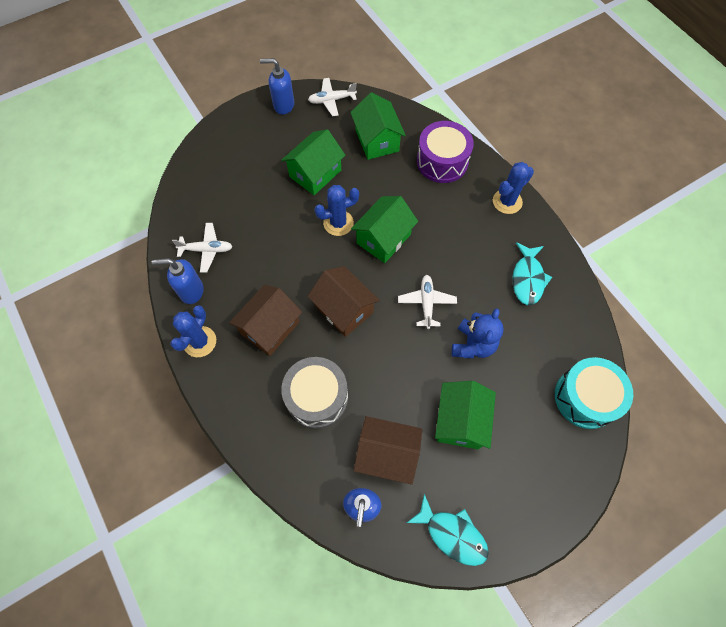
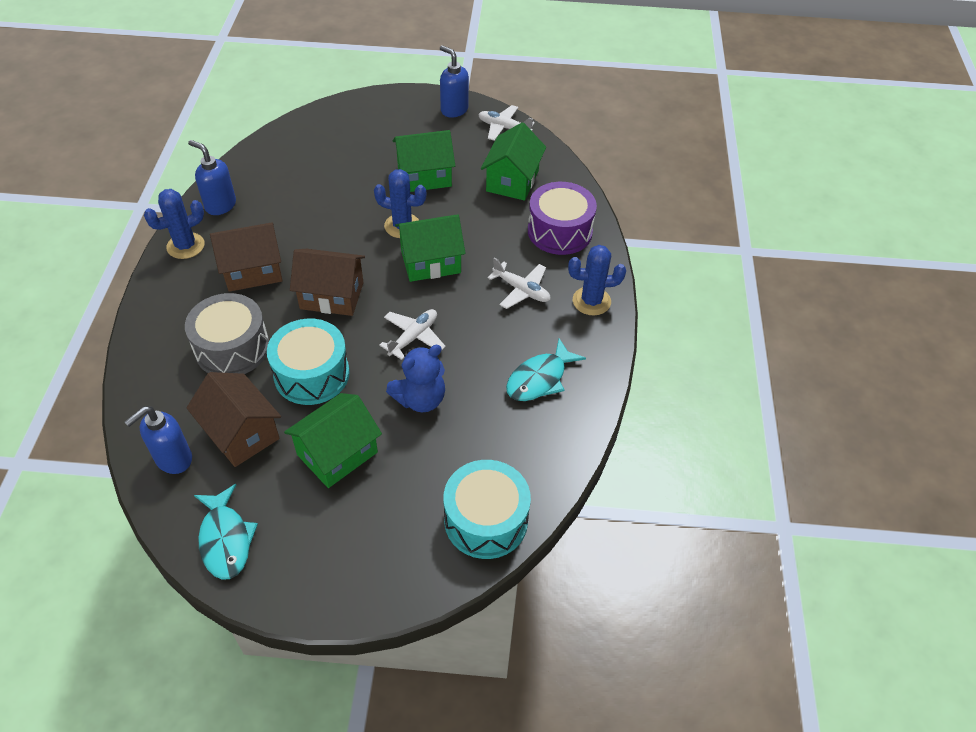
camera: 35 degrees right, 15 degrees down
white plane [172,223,233,273] -> white plane moved to [487,258,550,309]
brown house [308,266,380,337] -> brown house turned 75 degrees counterclockwise [290,249,365,316]
none -> turquoise drum [267,319,350,405]

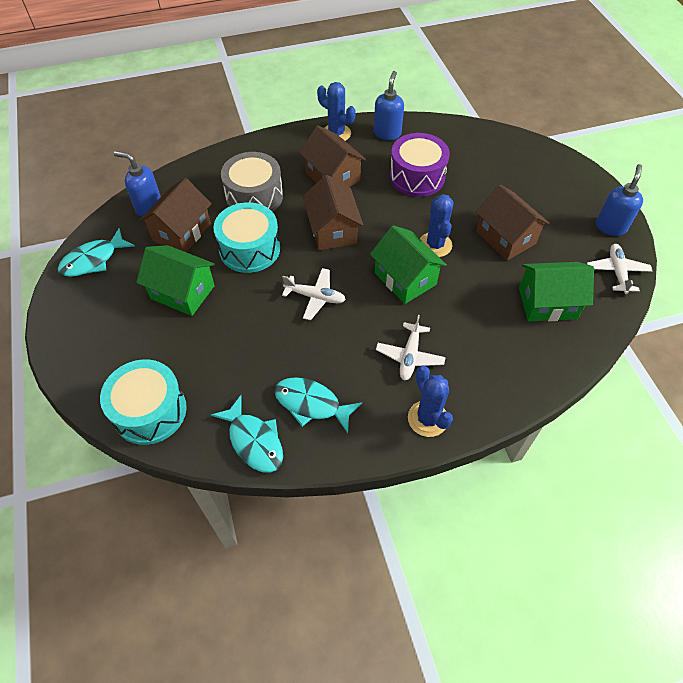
camera: 70 degrees right, 5 degrees up
blue teddy bear [386,345,445,412] -> none
green house [393,130,455,192] -> brown house [476,185,550,261]
purple drum [528,182,597,255] -> purple drum moved to [389,133,450,197]
none -> turquoise fish [211,395,283,473]

